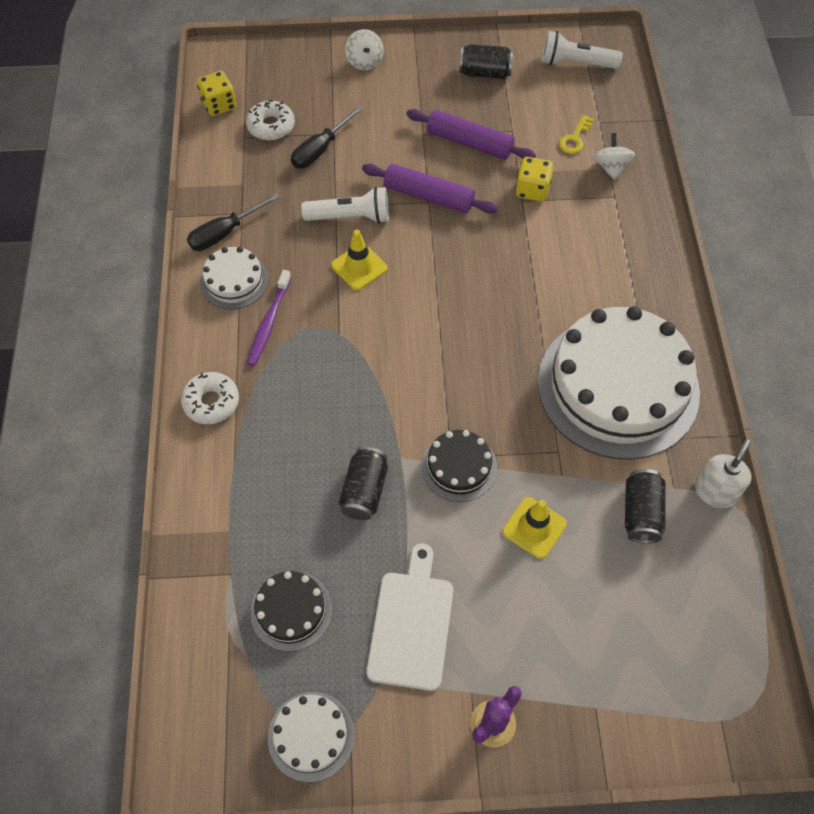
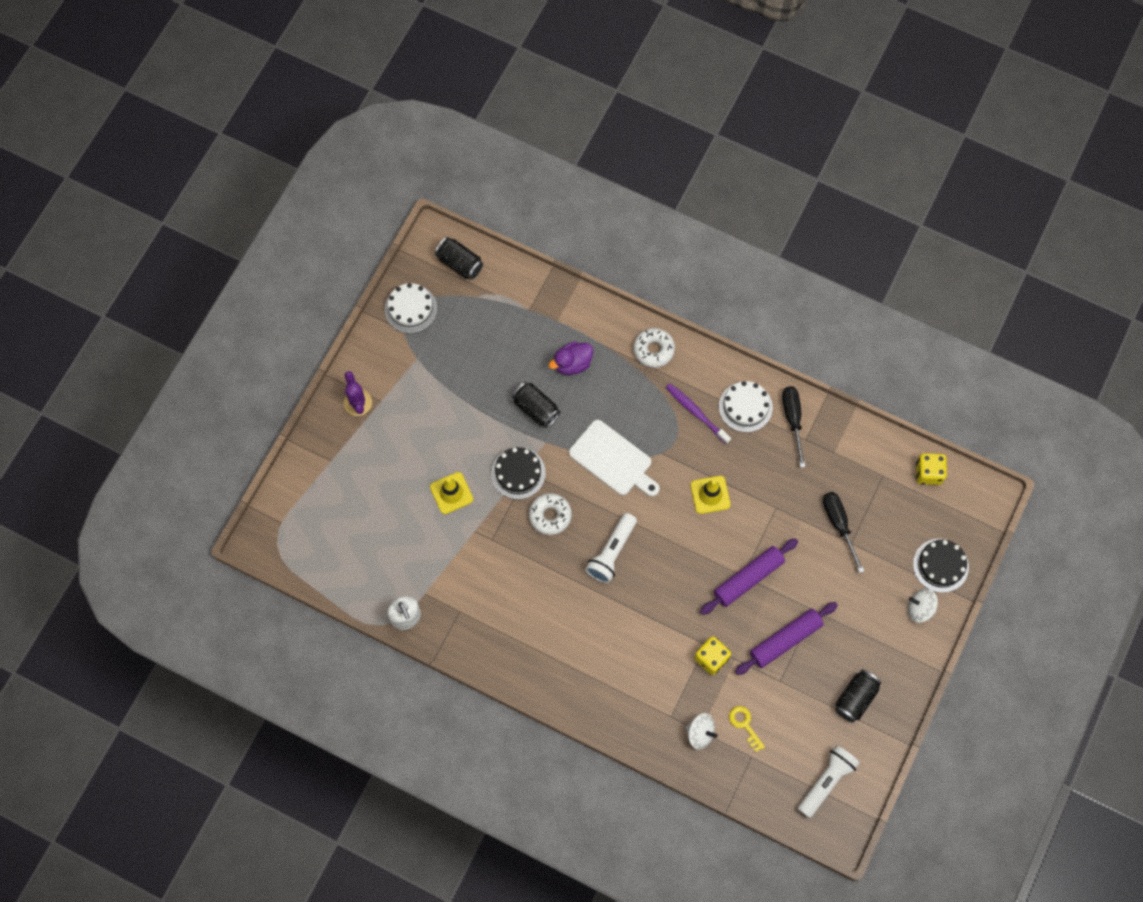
camera: 120 degrees right, 10 degrees up
white donut [246,100,295,141] -> white donut moved to [529,493,572,535]
black cake [250,571,332,651] -> black cake moved to [913,539,969,593]
white flashlight [301,187,389,223] -> white flashlight moved to [585,513,637,583]
white cutting board [366,543,453,691] -> white cutting board moved to [569,420,660,497]
white cake [537,306,700,459] -> none
black can [625,469,666,544] -> black can moved to [435,237,483,280]
none -> purple duck [549,342,594,375]

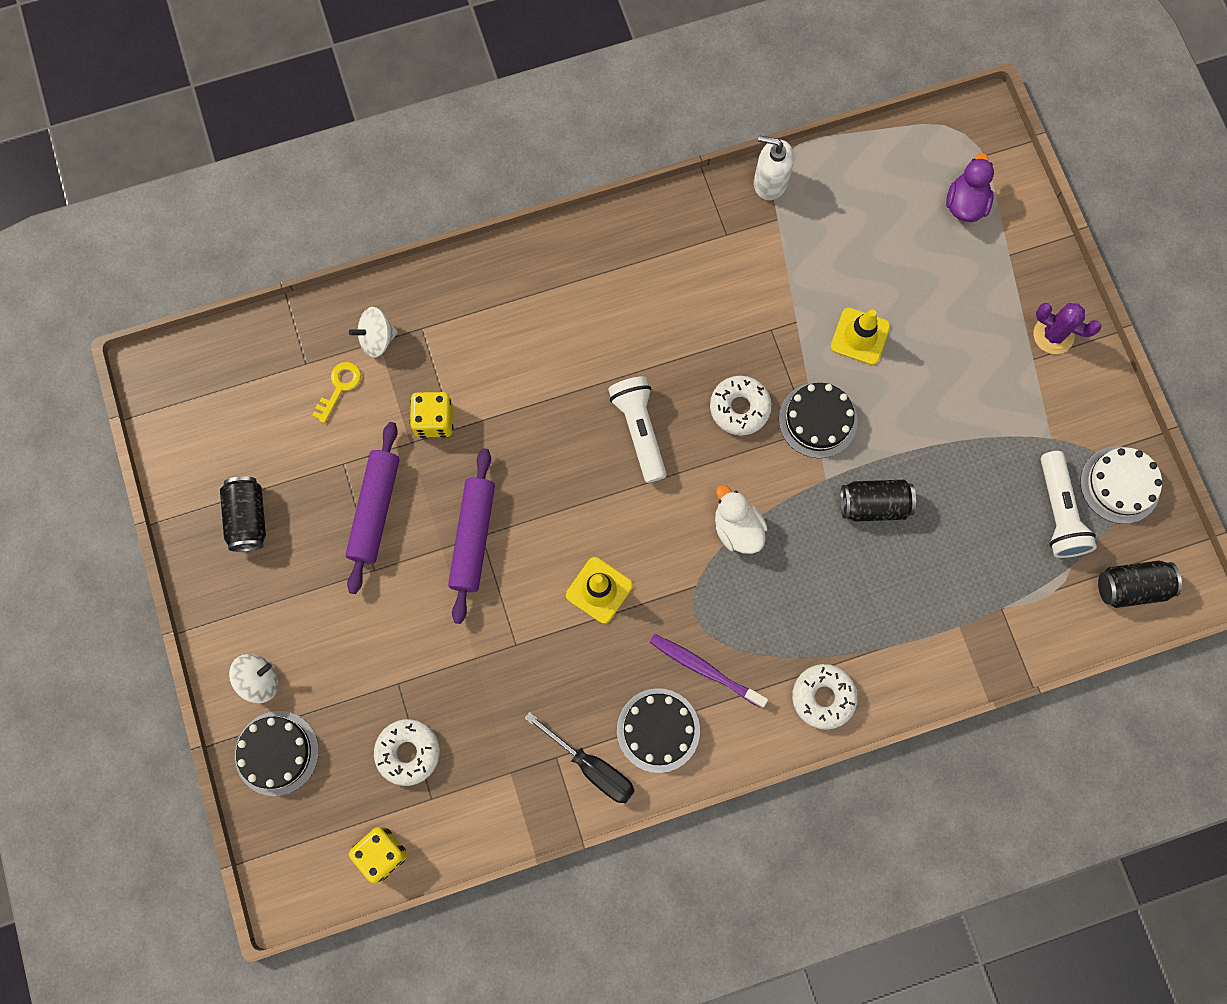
camera: 135 degrees right, 5 degrees up
purple duck [549,342,594,375] -> purple duck moved to [946,153,994,222]
white cutting board [569,420,660,497] -> white duck [715,485,768,554]
purple toothbrush [666,383,731,444] -> purple toothbrush turned 150 degrees counterclockwise [649,634,768,708]
white cake [719,381,773,432] -> black cake [617,688,700,773]
yellow key [729,706,765,752] -> yellow key turned 75 degrees counterclockwise [312,362,361,423]
white flashlight [798,745,860,818] -> white flashlight moved to [1041,451,1097,558]
black screwdriver [823,492,864,573] -> none
none -> white donut [374,719,440,786]

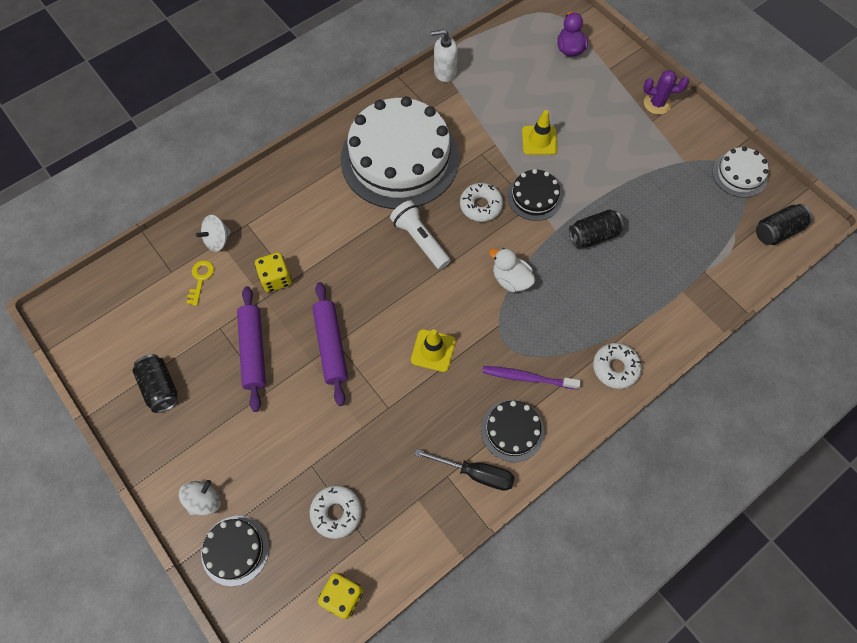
camera: 20 degrees left, 10 degrees down
white flashlight [1041,451,1097,558] -> none
none -> white cake [340,96,459,209]

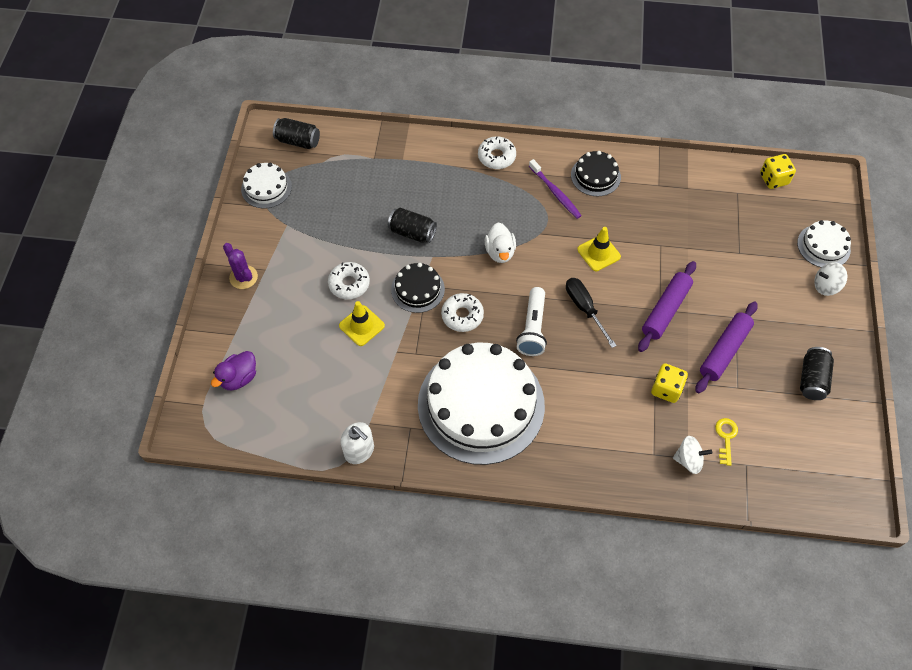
camera: 135 degrees left, 5 degrees down
yellow key [186,260,214,306] -> yellow key turned 135 degrees clockwise [715,418,738,466]
black cake [201,516,269,586] -> white cake [797,220,851,267]
white donut [310,485,362,539] -> white donut moved to [328,262,370,299]
black screwdriver [414,449,515,491] -> black screwdriver moved to [566,278,617,348]

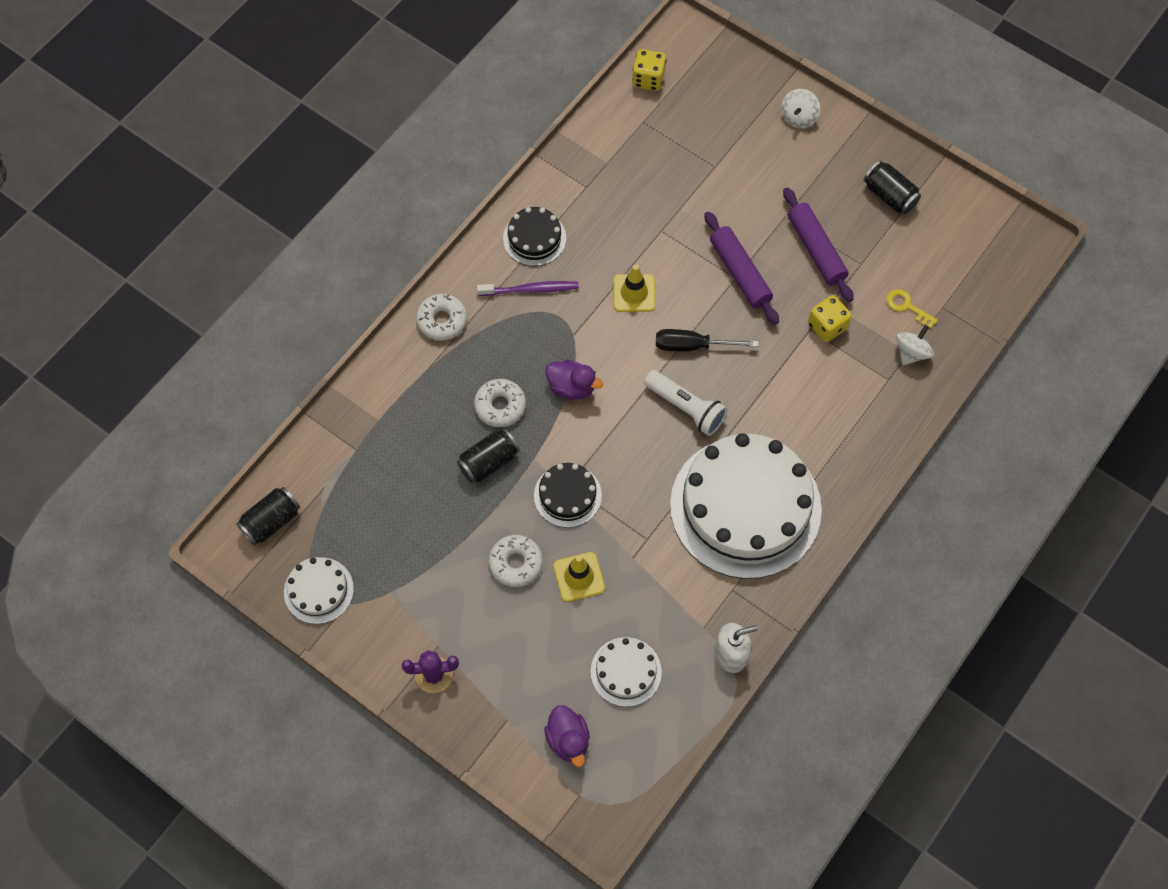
camera: 60 degrees left, 5 degrees up
white donut [441,293,484,332] -> white donut moved to [474,379,526,427]
white duck [485,222,516,263] -> purple duck [545,360,603,400]
white cake [797,220,851,267] -> white cake moved to [591,637,662,707]

